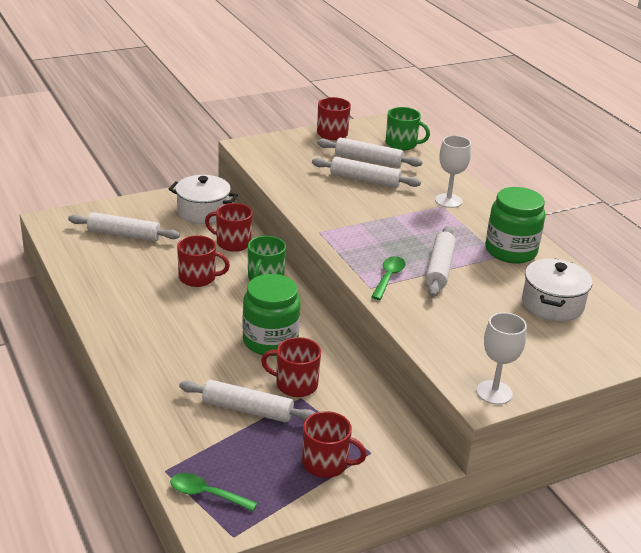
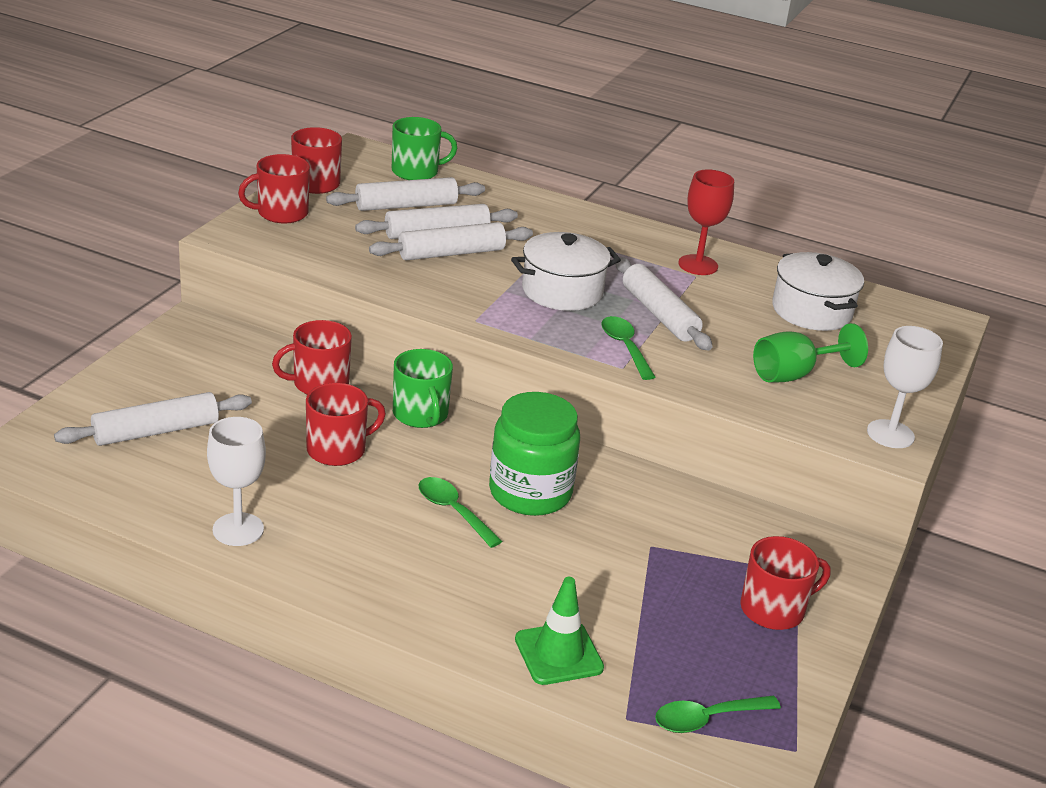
camera: 40 degrees left, 0 degrees up
white pot [169,175,238,224] -> white pot moved to [511,232,621,311]
white rolling pin [179,380,315,423] -> white rolling pin moved to [369,222,533,261]
red mug [261,337,321,397] -> red mug moved to [238,154,310,224]
white goblet [435,136,471,208] -> white goblet moved to [207,417,266,546]
green jar [486,187,545,263] -> red goblet [678,170,734,275]
none -> green spoon [419,477,503,548]
none -> green traffic cone [515,577,604,685]
none -> green goblet [753,323,868,382]

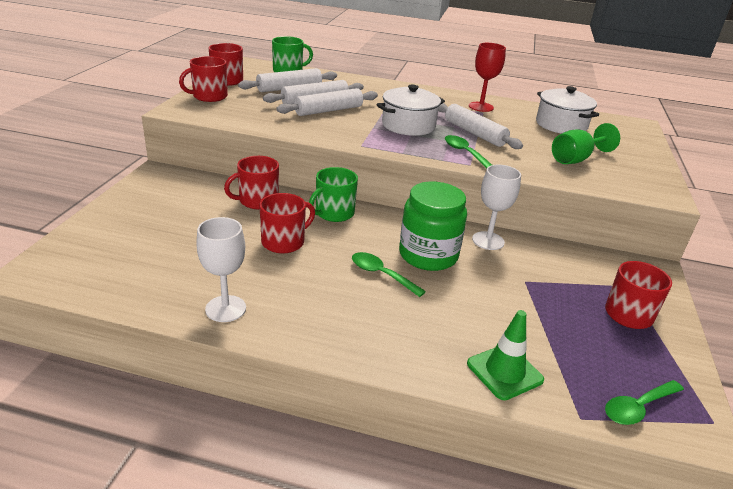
camera: 10 degrees left, 0 degrees up
white rolling pin [54,392,252,446] -> none
green mug [393,349,453,428] -> green mug turned 75 degrees clockwise [309,167,358,222]
white goblet [867,326,943,448] -> white goblet moved to [472,165,521,250]

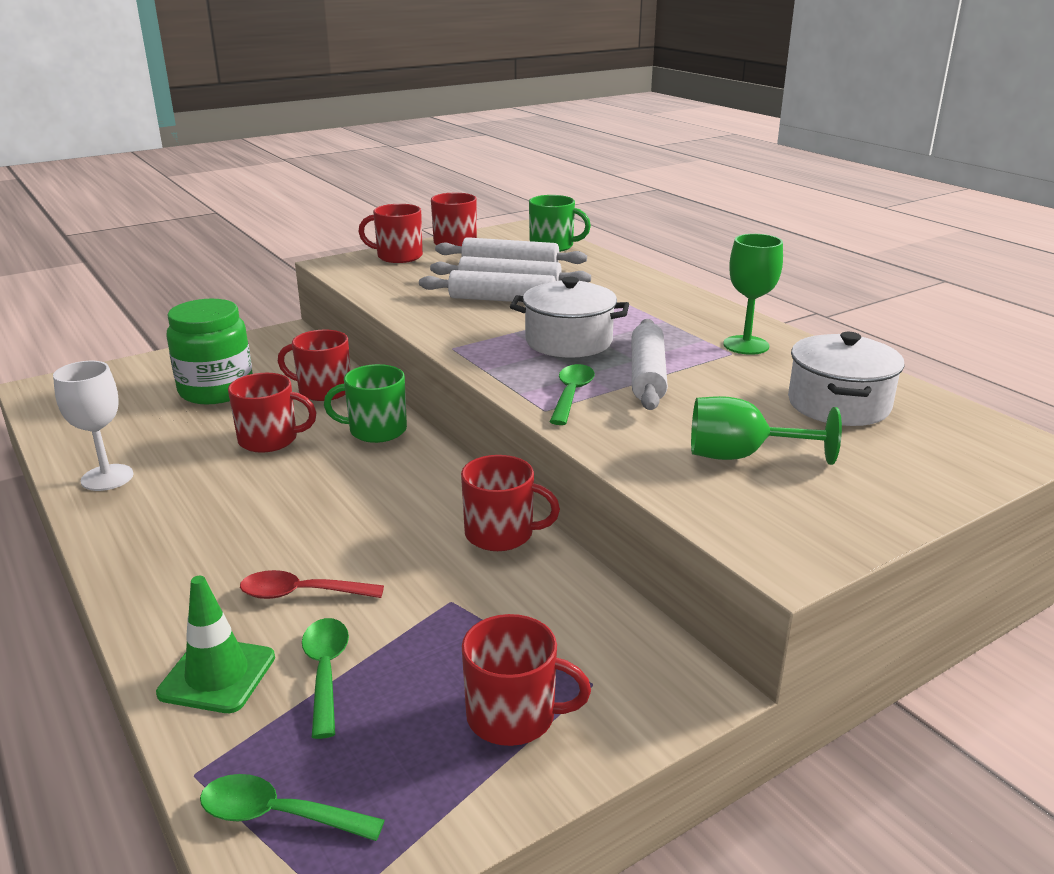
camera: 45 degrees right, 5 degrees down
green spoon [352,252,426,297] -> green spoon moved to [302,618,349,739]
green jar [399,182,467,271] -> green jar moved to [167,299,253,404]
red goblet [469,43,506,112] -> green goblet [723,234,783,355]
white goblet [472,165,521,250] -> red mug [461,455,560,551]
none -> red spoon [240,570,384,599]

